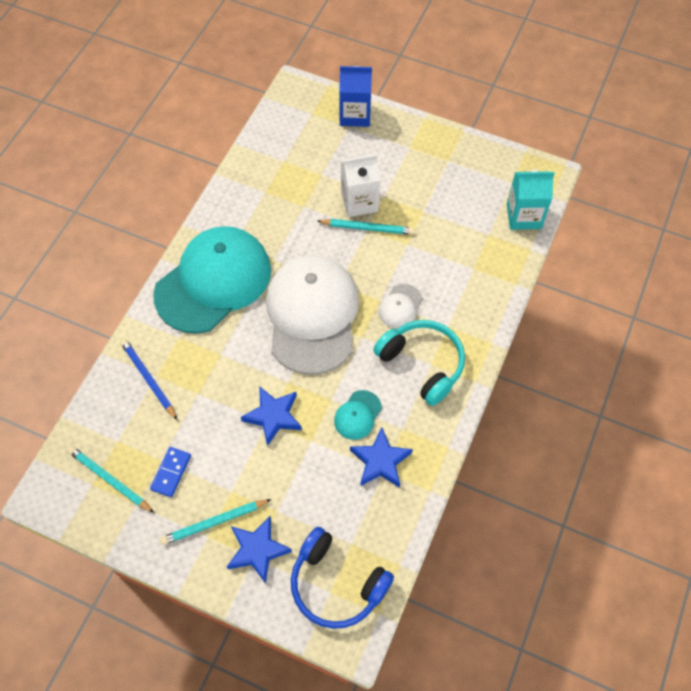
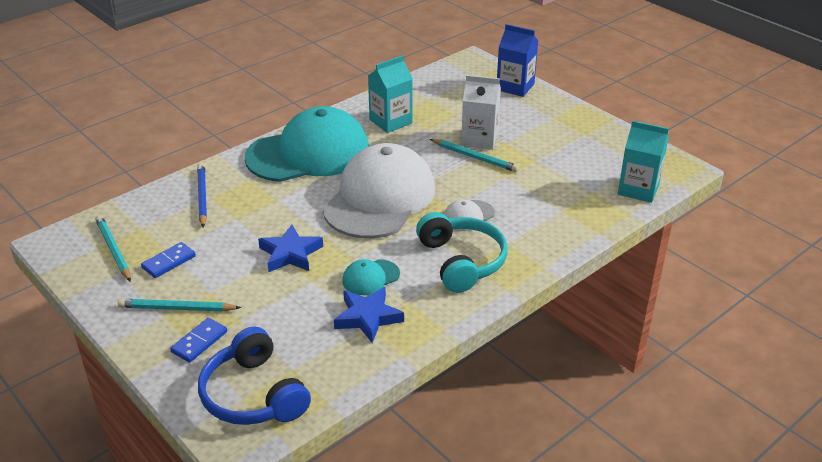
camera: 25 degrees right, 25 degrees down
blue star [227,516,292,584] -> blue domino [170,318,227,363]
none -> turquoise carton [368,55,413,133]

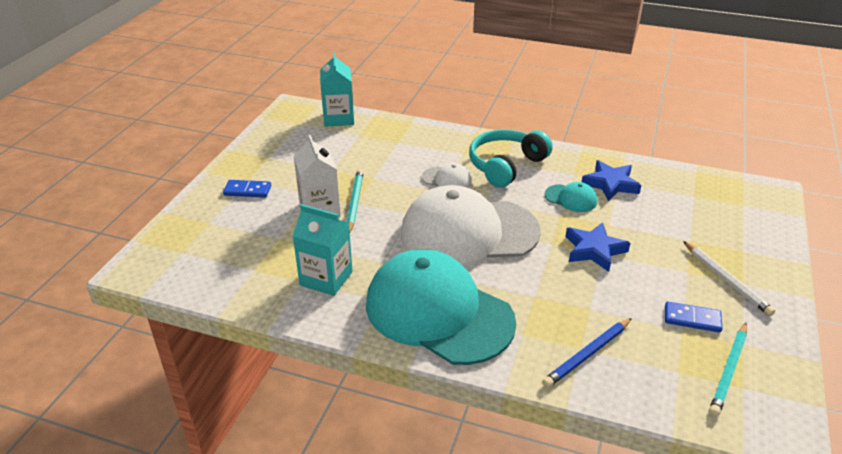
camera: 120 degrees left, 0 degrees up
turquoise pencil [118,299,241,311] -> white pencil [683,241,775,316]
blue domino [170,318,227,363] -> blue domino moved to [223,180,271,198]
blue headphones [198,327,311,425] -> none
blue carton [497,24,538,97] -> none

